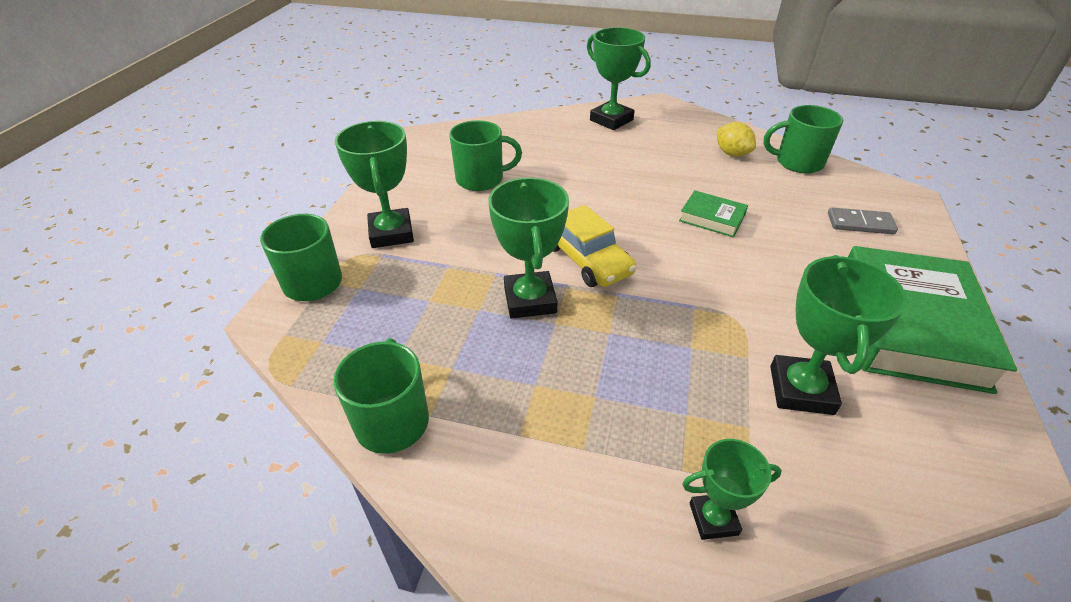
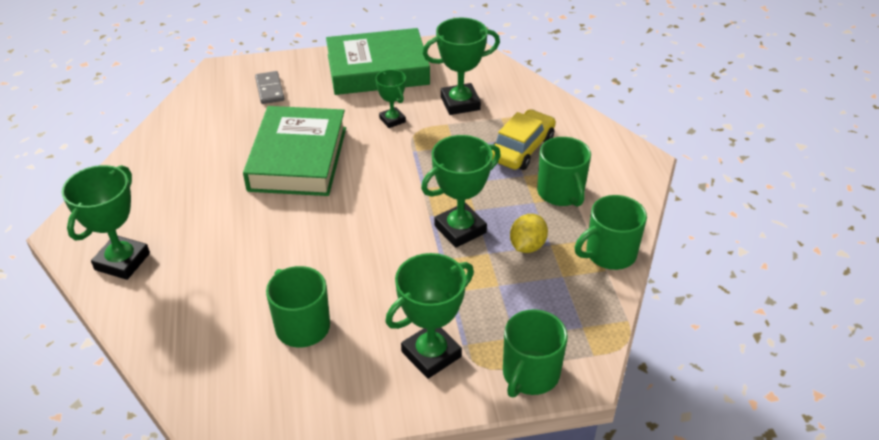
camera: 115 degrees left, 0 degrees up
yellow car [552,205,637,287] -> yellow car moved to [492,109,556,170]
green book [679,190,748,237] -> green book [243,106,346,196], size x2.19
green trophy [682,439,782,540] -> green trophy moved to [375,69,406,128]
yellow lemon [717,122,756,157] -> yellow lemon moved to [510,214,548,253]
green mug [764,105,843,173] -> green mug moved to [537,137,591,207]

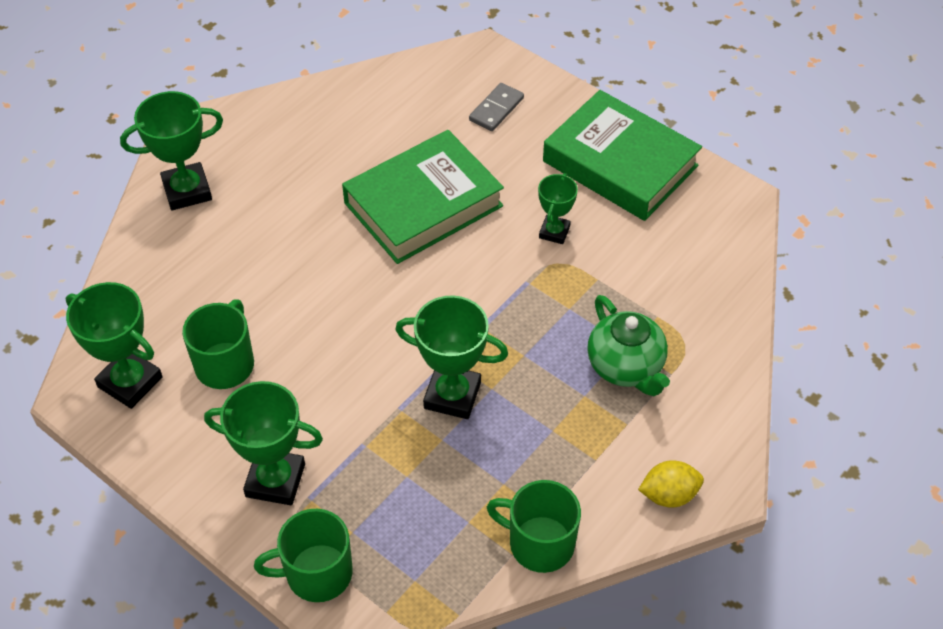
camera: 50 degrees right, 10 degrees up
green trophy [422,18,500,115] -> green trophy moved to [66,282,163,409]
yellow car [492,109,556,170] -> green teapot [587,295,670,396]
yellow lemon [510,214,548,253] -> yellow lemon moved to [638,460,704,508]
green mug [537,137,591,207] -> none

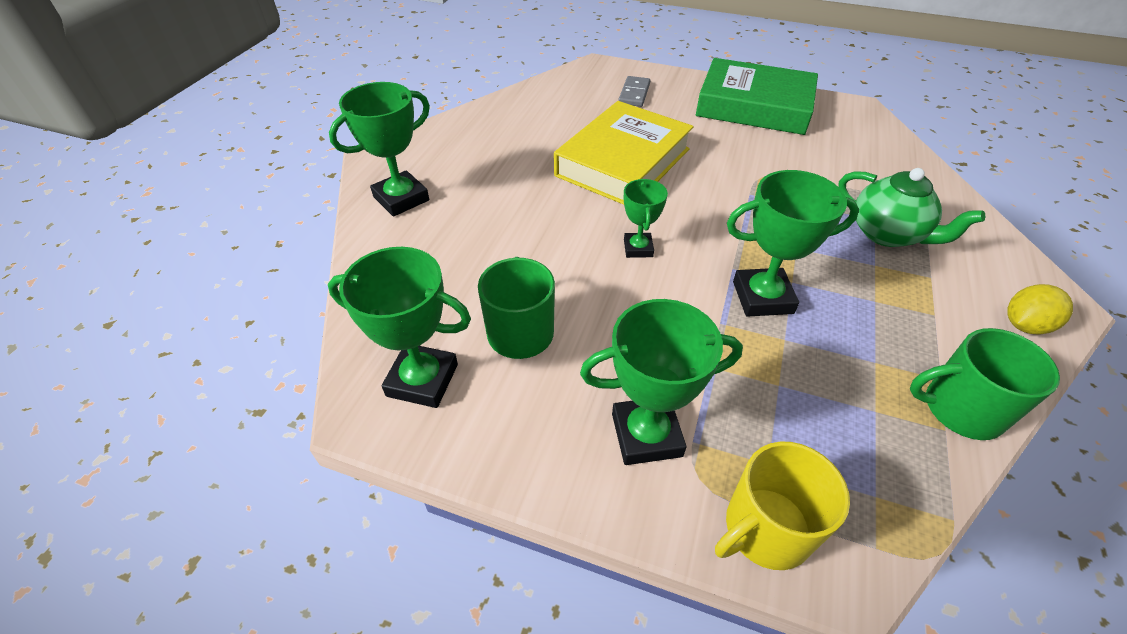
camera: 20 degrees left, 5 degrees down
green mug [254,509,353,602] -> yellow mug [715,442,850,570]
green book [342,130,504,264] -> yellow book [554,101,694,205]
green trophy [538,173,578,244] -> green trophy moved to [624,179,668,258]

